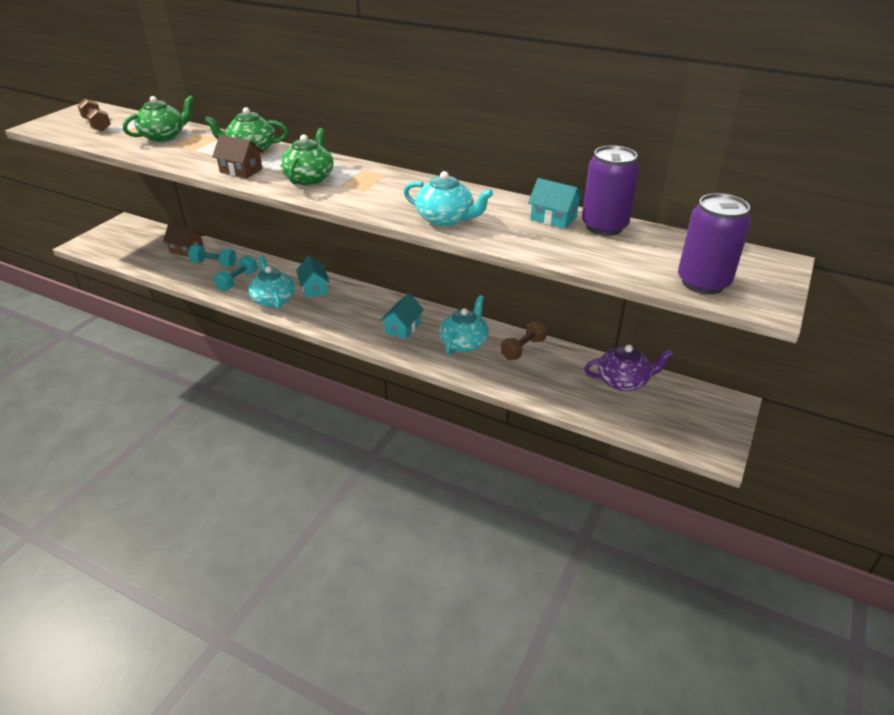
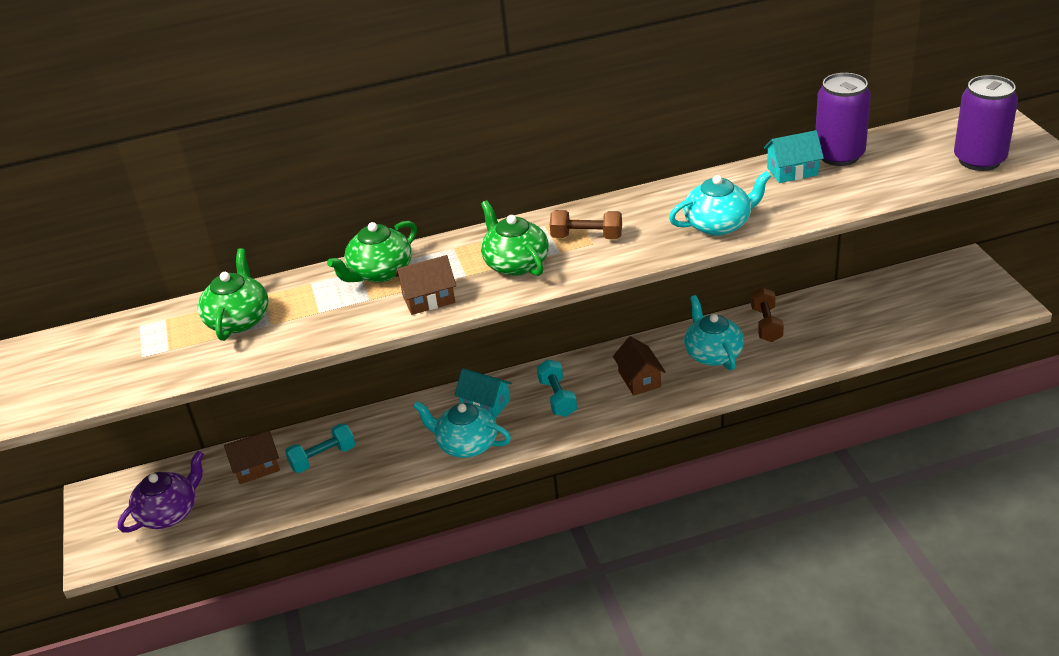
camera: 40 degrees left, 0 degrees up
brown dumbbell [77,99,111,131] -> brown dumbbell moved to [550,210,622,239]
turquoise dumbbell [213,255,258,291] -> turquoise dumbbell moved to [537,359,577,417]
turquoise house [380,293,424,339] -> brown house [613,336,666,395]
purple teapot [584,345,673,391] -> purple teapot moved to [118,451,204,533]

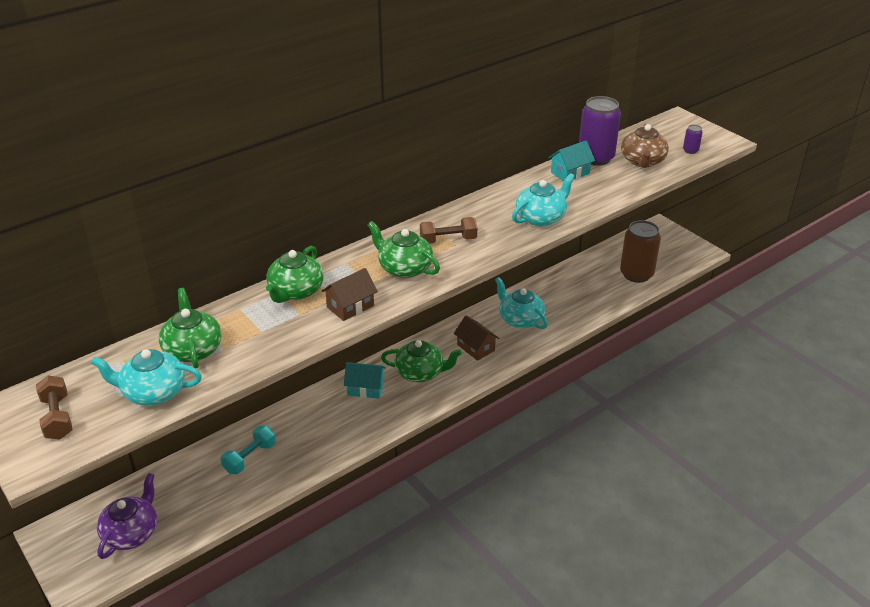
camera: 25 degrees left, 0 degrees up
brown house [224,430,280,484] -> none
turquoise teapot [413,401,511,458] -> turquoise teapot moved to [91,349,202,406]
turquoise dumbbell [537,359,577,417] -> green teapot [381,340,462,382]
brown dumbbell [751,287,784,342] -> brown dumbbell moved to [36,375,72,440]
purple can [954,75,1018,171] -> purple can [683,125,703,154], size x0.44
none -> brown can [620,220,661,283]
none -> brown teapot [621,124,669,168]

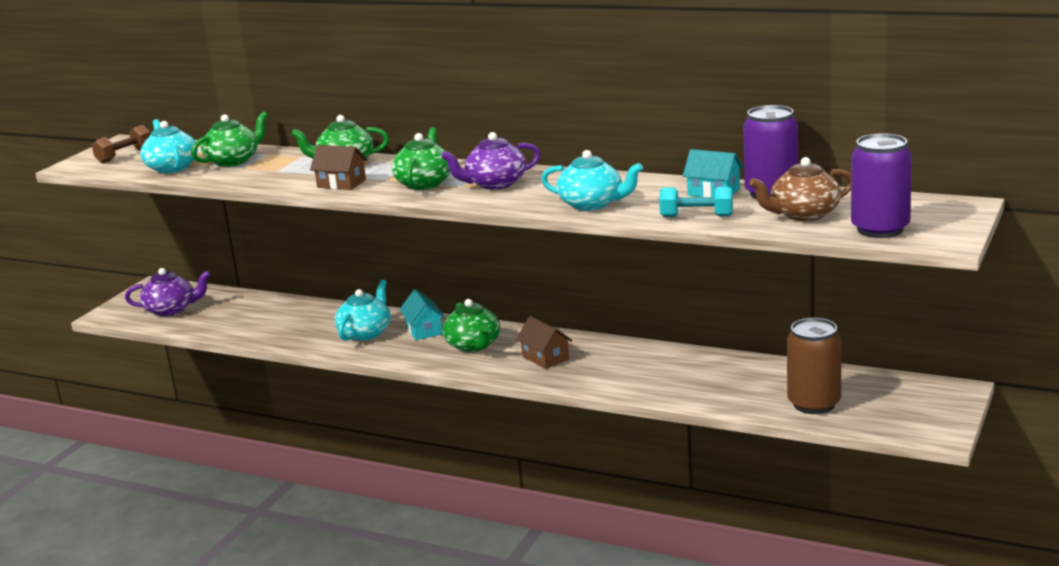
camera: 65 degrees right, 15 degrees down
turquoise dumbbell [221,426,276,474] -> turquoise dumbbell moved to [659,187,733,217]
brown dumbbell [420,217,477,244] -> purple teapot [441,132,541,190]
brown house [454,315,499,361] -> brown house turned 60 degrees counterclockwise [516,316,573,369]
turquoise teapot [495,277,548,329] -> turquoise teapot moved to [335,280,391,341]
purple can [683,125,703,154] -> purple can [851,133,912,238], size x2.29

